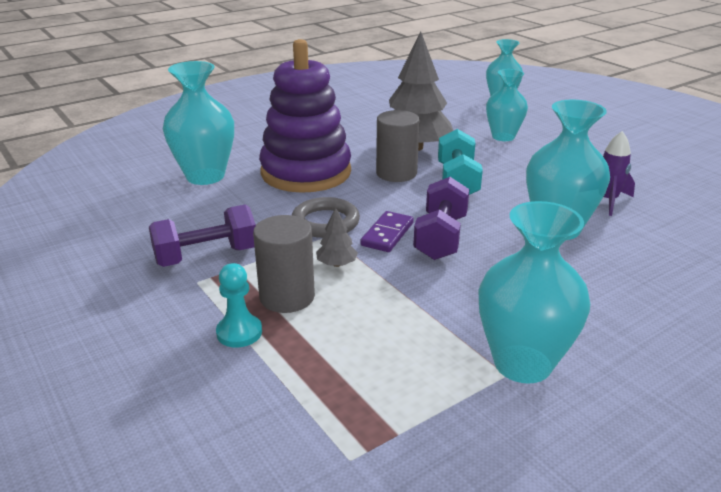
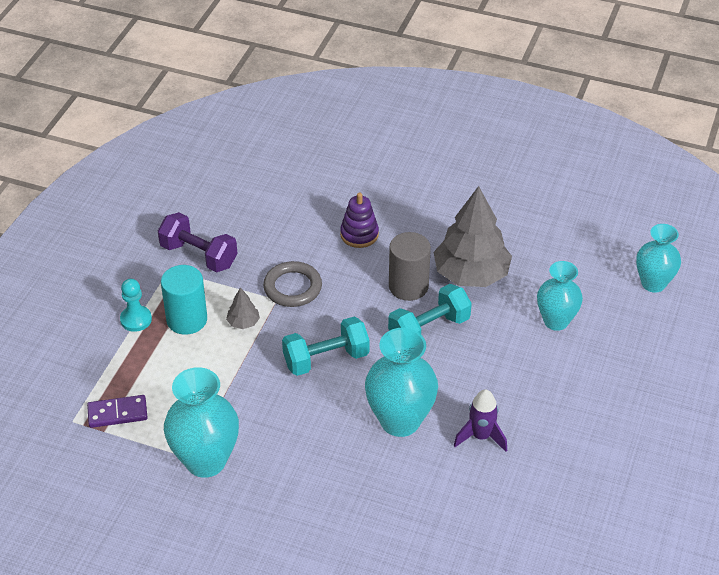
camera: 55 degrees right, 15 degrees up
turquoise vase [163,61,234,185] -> none
grey cylinder [253,215,315,313] -> turquoise cylinder [161,265,207,335]
purple stacking toy [259,39,351,193] -> purple stacking toy [340,193,379,248], size x0.45
purple domino [360,211,414,252] -> purple domino moved to [87,395,148,428]
purple dumbbell [413,177,469,260] -> turquoise dumbbell [282,317,369,376]

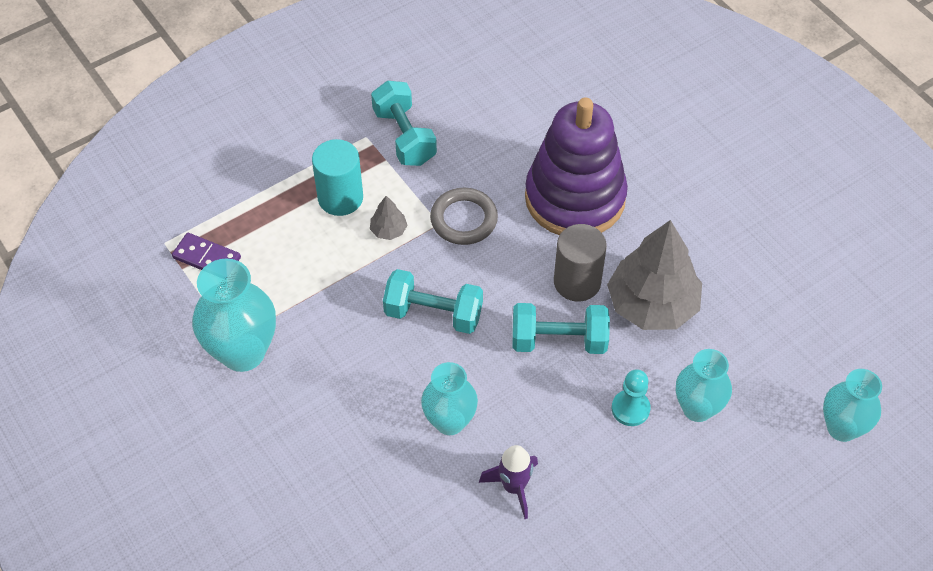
camera: 35 degrees right, 10 degrees up
turquoise pawn [120,279,152,332] -> turquoise pawn moved to [612,369,651,426]
purple dumbbell [158,212,238,273] -> turquoise dumbbell [371,81,437,166]
purple stacking toy [340,193,379,248] -> purple stacking toy [525,97,628,235], size x2.23
turquoise vase [365,328,438,437] -> turquoise vase [421,362,478,435], size x0.67

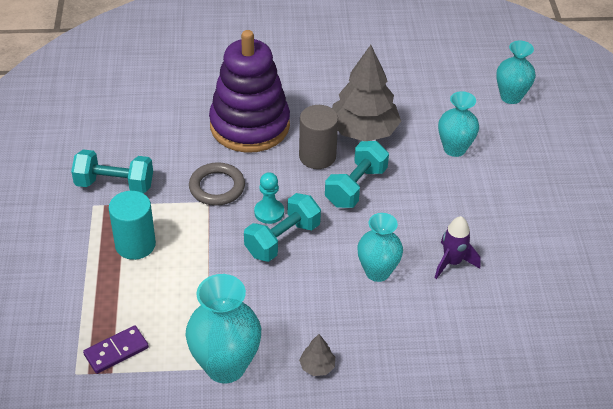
camera: 60 degrees left, 10 degrees down
grey tree [370,196,407,240] -> grey tree moved to [299,334,335,376]
turquoise pawn [612,369,651,426] -> turquoise pawn moved to [254,172,284,224]

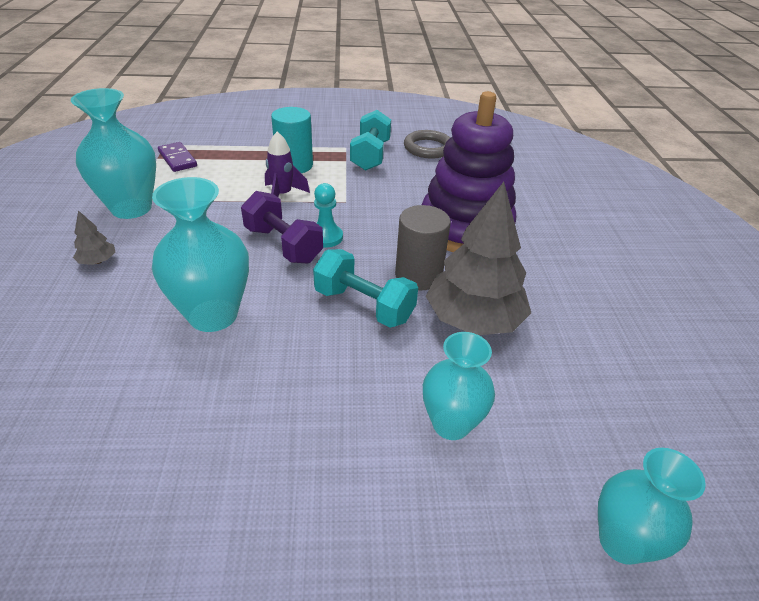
camera: 90 degrees right, 5 degrees down
grey ring [189,162,245,206] -> grey ring moved to [404,130,450,159]
turquoise dumbbell [244,193,321,262] -> purple dumbbell [241,191,323,264]
turquoise vase [357,213,403,282] -> turquoise vase [152,177,249,332], size x1.50
purple rocket [435,216,480,279] -> purple rocket moved to [265,132,310,197]

